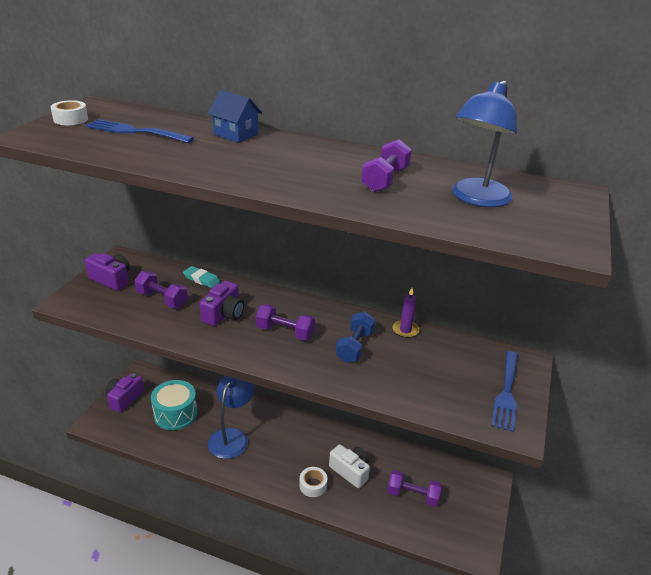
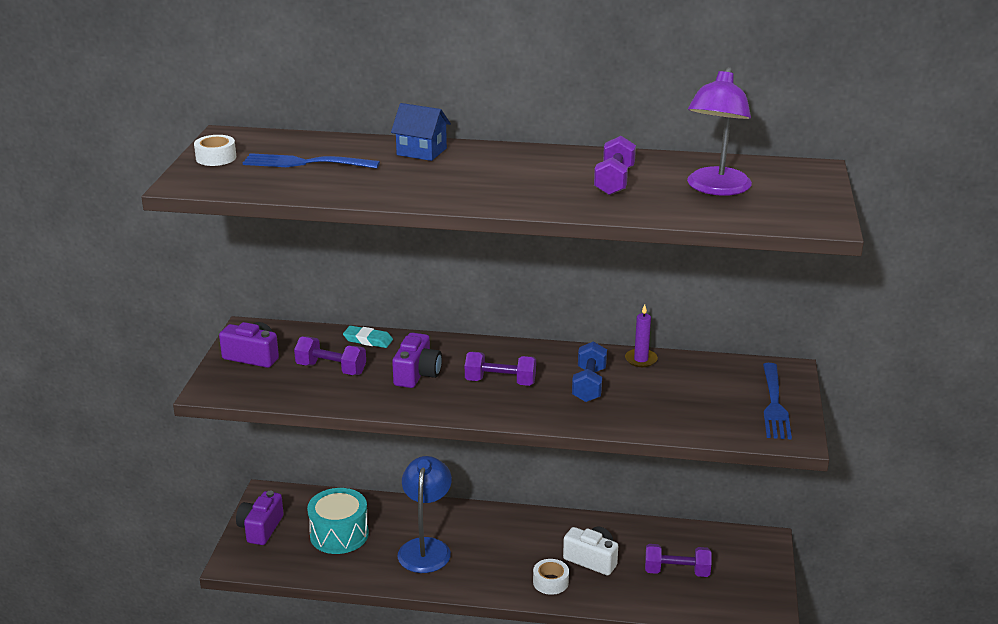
camera: 10 degrees left, 5 degrees down
blue lamp [452,80,517,207] -> purple lamp [687,67,752,196]

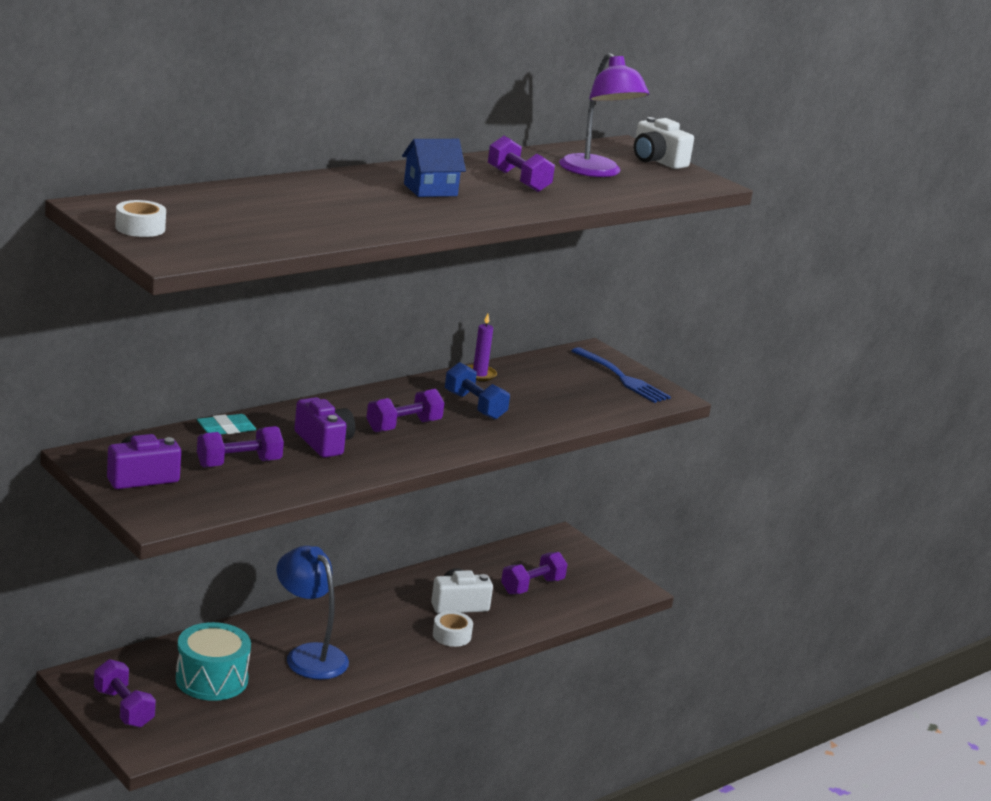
camera: 50 degrees left, 5 degrees down
purple camera [236,491,284,545] -> purple dumbbell [94,659,156,728]
blue fork [243,153,380,169] -> none
blue house [391,103,451,161] -> blue house moved to [402,139,466,197]
none -> white camera [634,117,694,169]

